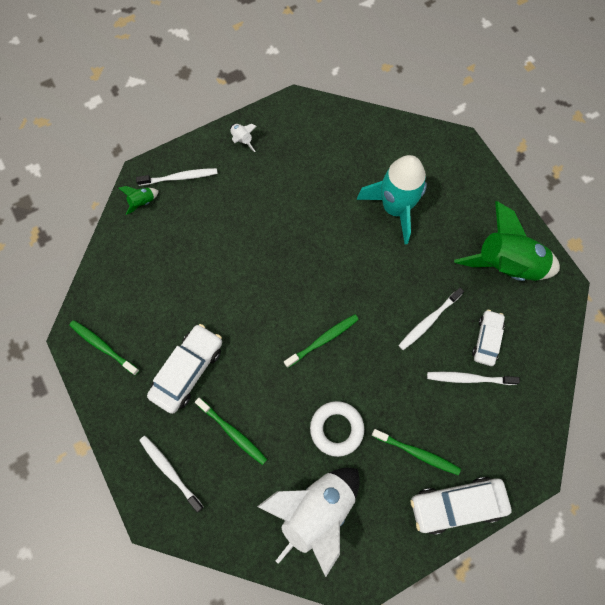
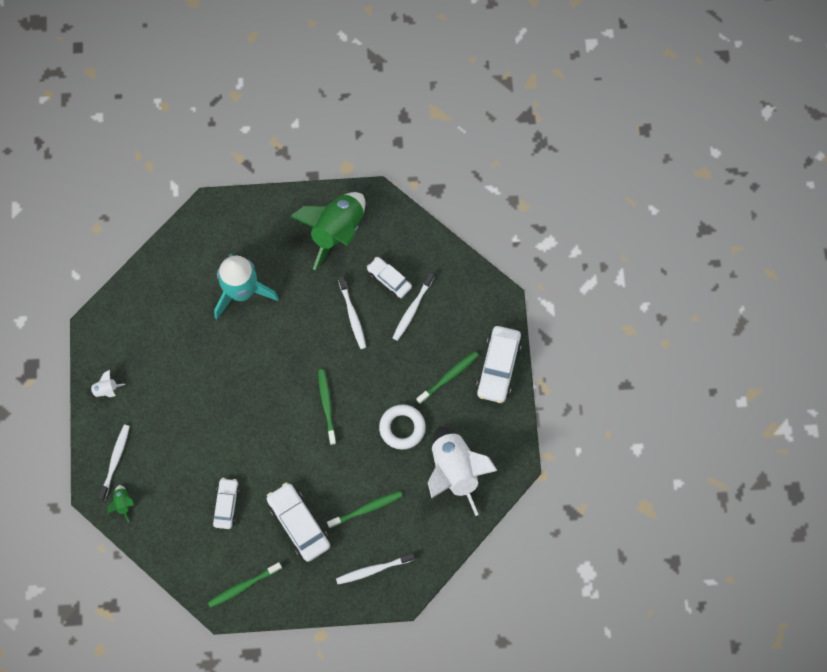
camera: 65 degrees left, 0 degrees up
none -> white car [212,478,240,529]

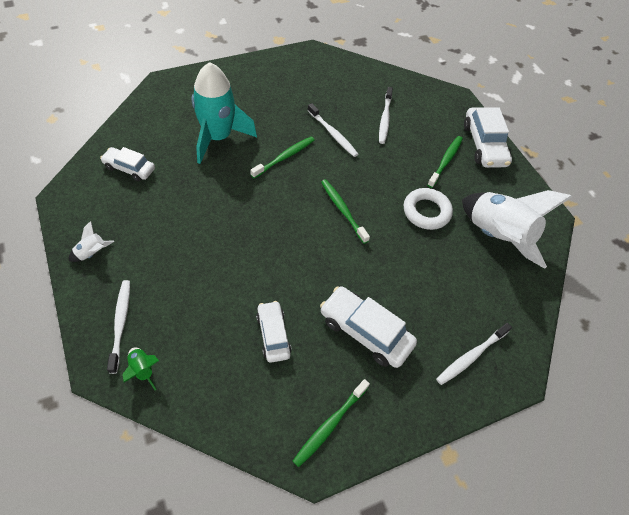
camera: 25 degrees left, 15 degrees down
green rocket [290,192,365,270] -> none
green toothbrush [327,491,403,528] -> green toothbrush moved to [250,137,314,178]
white car [367,257,412,298] -> white car moved to [100,147,155,181]

